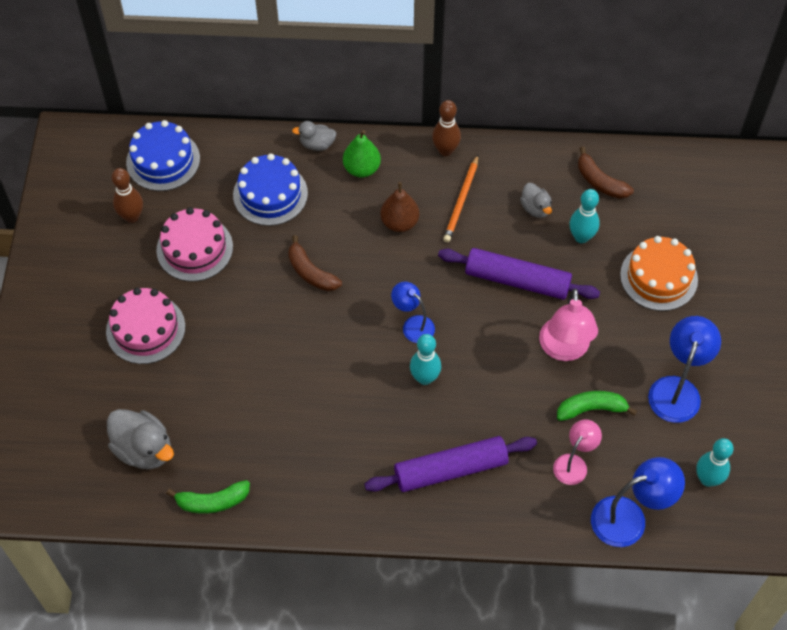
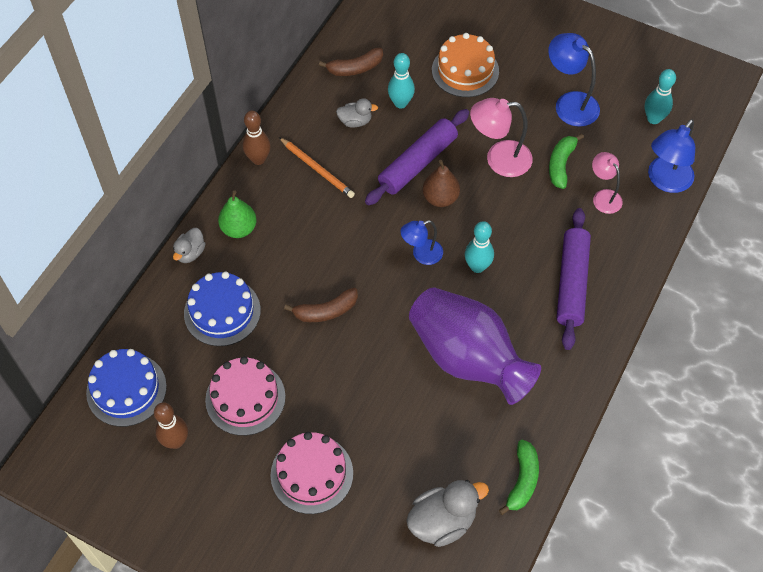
camera: 65 degrees left, 0 degrees up
brown pear [380,182,419,232] -> brown pear moved to [423,160,460,207]
pink lamp [539,289,598,361] -> pink lamp turned 150 degrees clockwise [470,98,533,177]
blue lamp [591,457,685,547] -> blue lamp turned 150 degrees counterclockwise [648,119,695,193]
none -> purple vase [409,287,541,405]

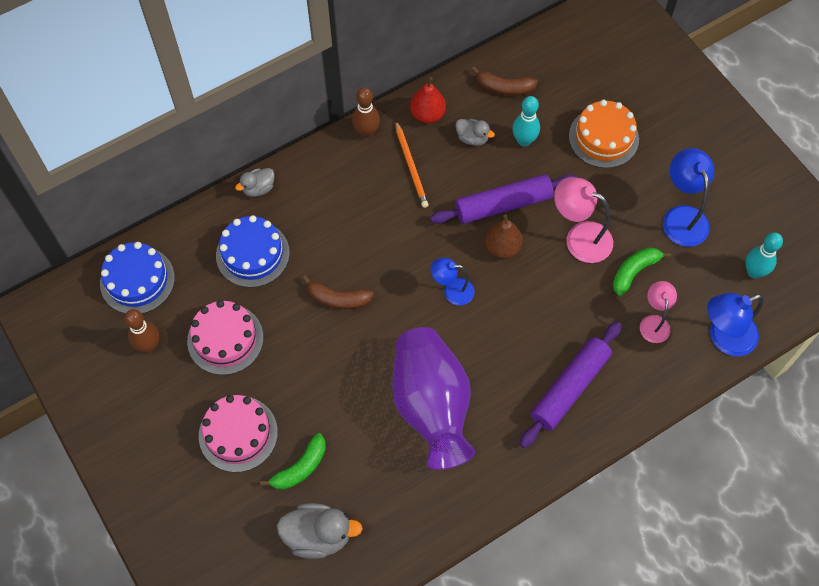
camera: 30 degrees right, 5 degrees up
green pear [218,190,257,238] -> none
turquoise bowling pin [465,221,494,273] -> none
green banana [499,440,539,515] -> green banana moved to [260,433,326,490]
none -> red pear [410,77,446,123]

